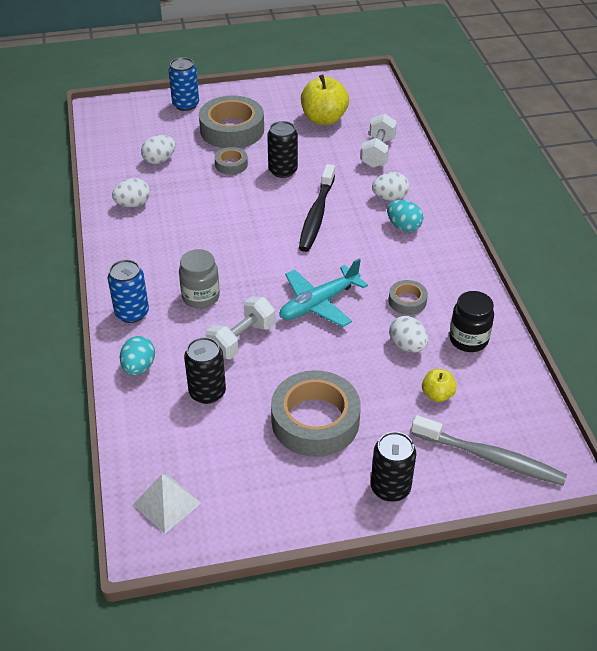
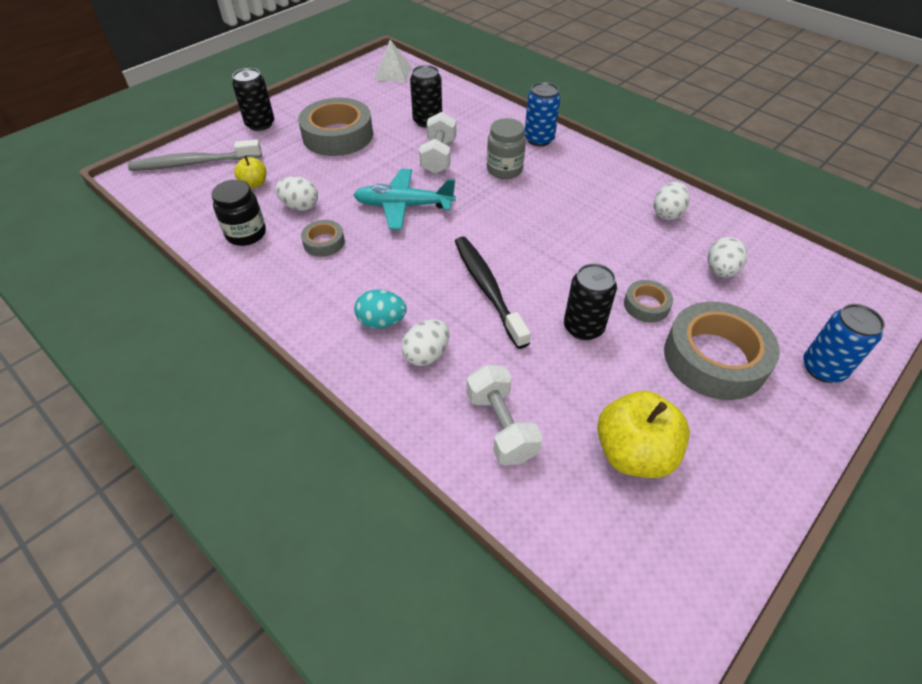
camera: 145 degrees right, 5 degrees up
turquoise egg [120,336,155,375] -> none
turquoise plane [279,259,368,327] -> turquoise plane turned 105 degrees counterclockwise [353,169,456,230]

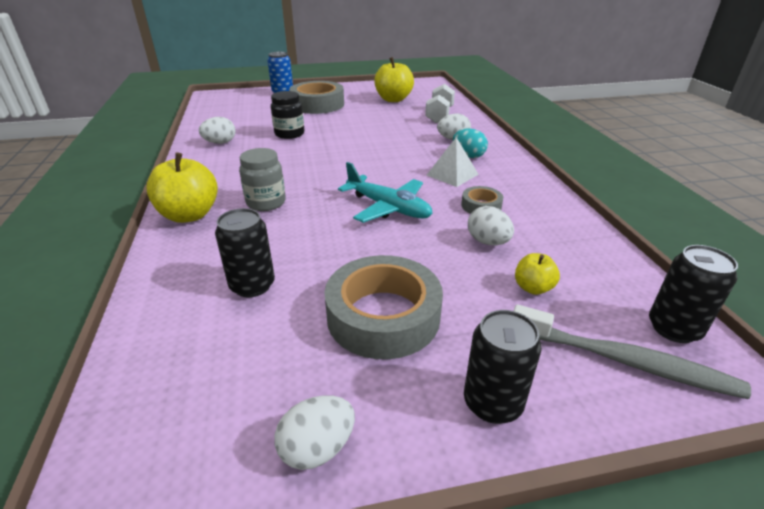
camera: 145 degrees left, 15 degrees down
black jar [211,180,266,246] -> black jar moved to [271,91,304,139]
white pyramid [374,40,411,82] -> white pyramid moved to [427,137,479,187]
white dumbbell [419,112,456,174] -> none
black toothbrush [455,237,531,349] -> none
blue can [524,82,560,146] -> yellow apple [146,153,218,223]
black can [564,263,617,340] -> black can moved to [649,245,738,343]
grey tape [624,280,673,323] -> none
white egg [708,237,747,278] -> white egg moved to [274,395,355,470]

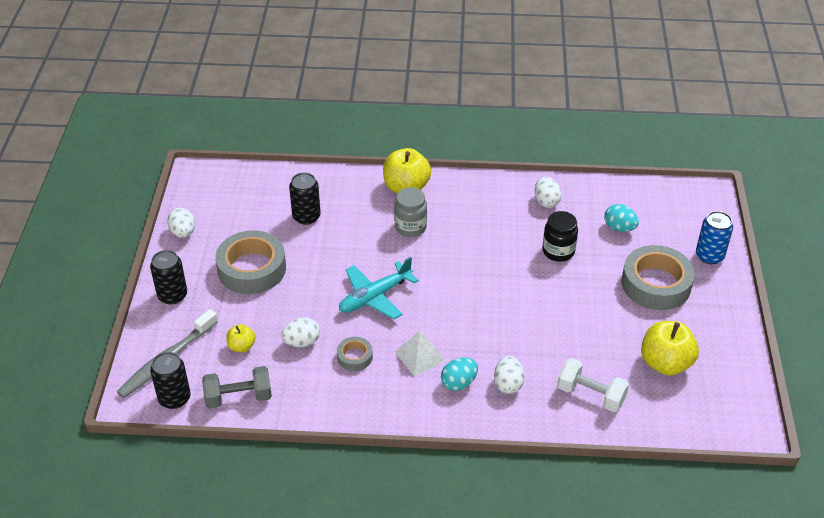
camera: 105 degrees right, 10 degrees up
none -> grey dumbbell [202,366,272,409]
none -> turquoise egg [604,204,639,232]

